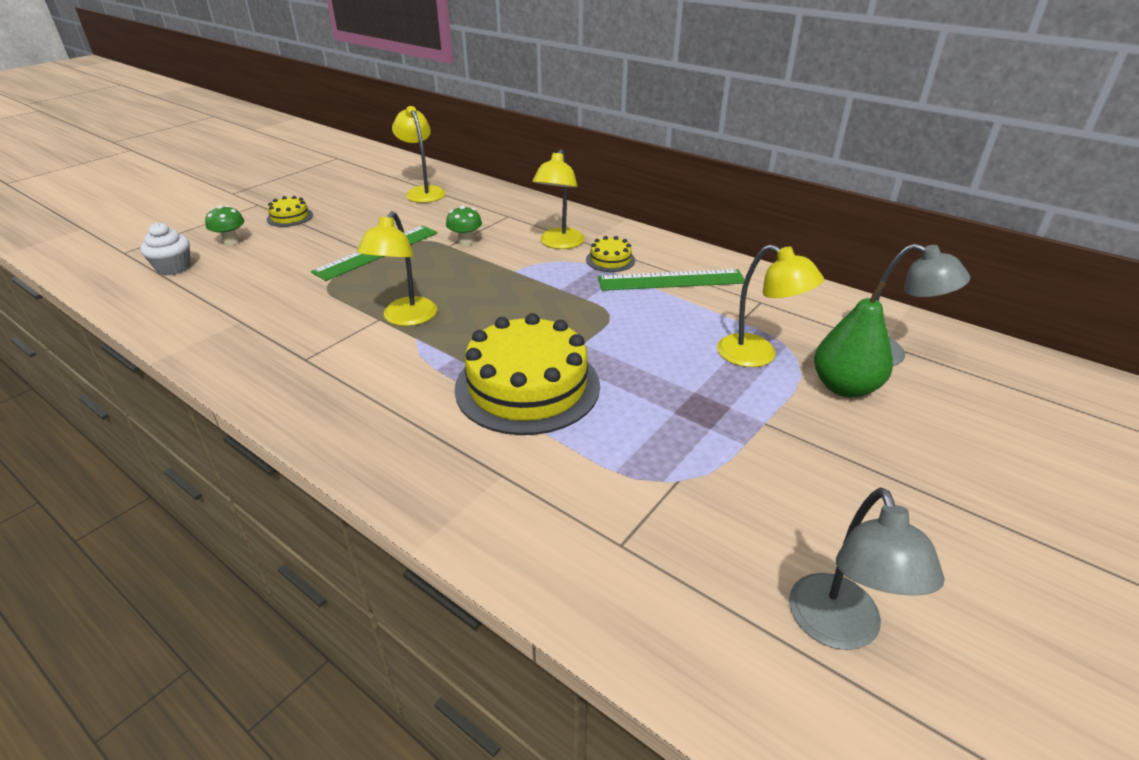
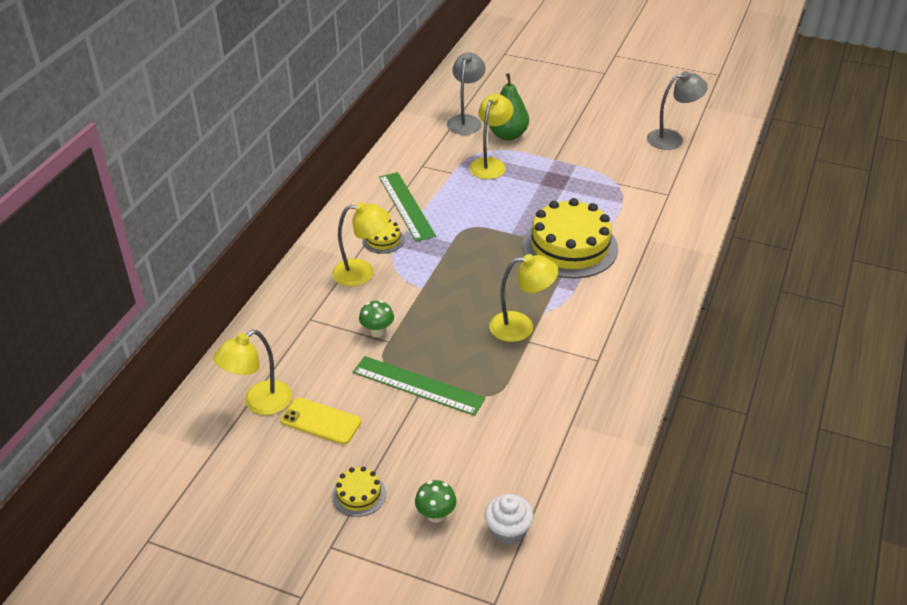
camera: 105 degrees left, 5 degrees up
none -> yellow phone [281,397,361,445]

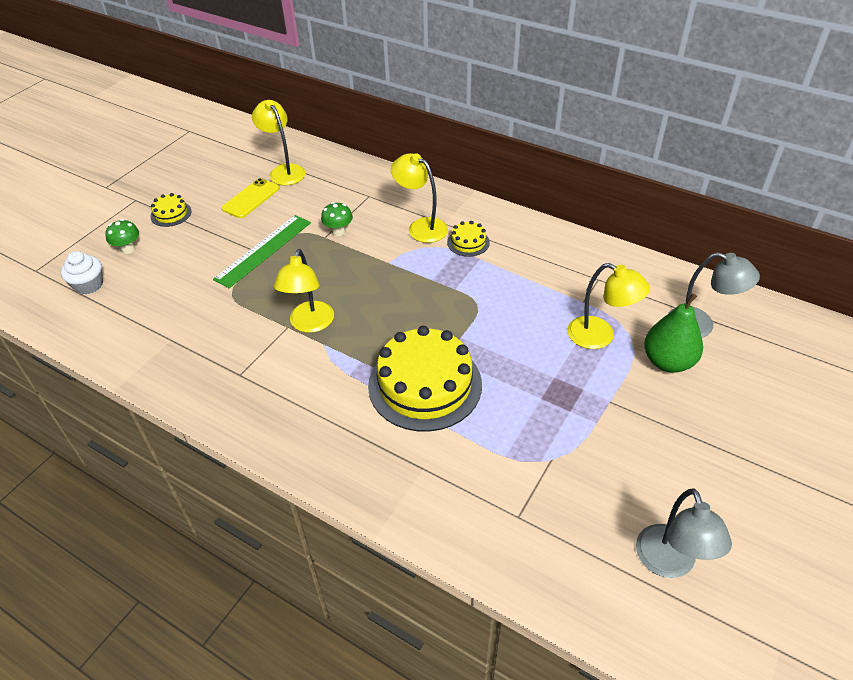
camera: 100 degrees right, 5 degrees up
yellow lamp [332,202,390,287] -> yellow lamp turned 120 degrees clockwise [391,153,448,243]
green ruler [379,172,436,242] -> none

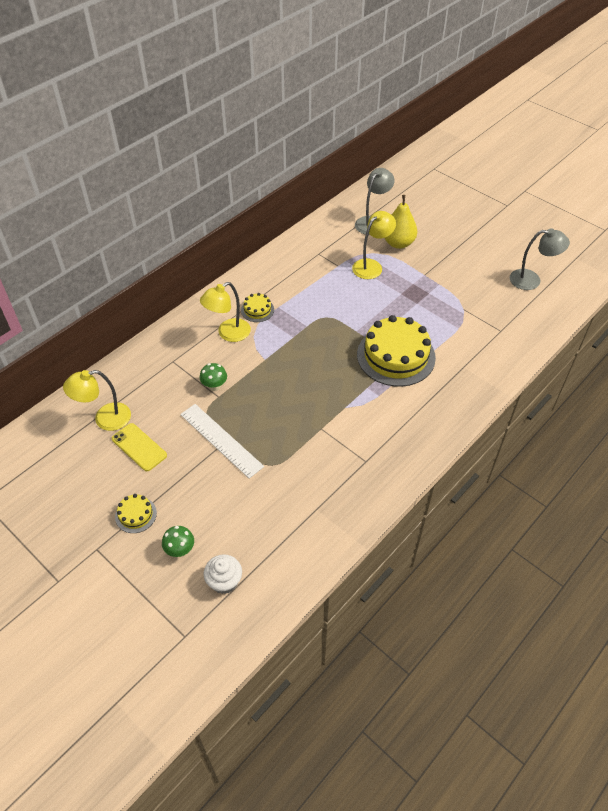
camera: 80 degrees left, 5 degrees up
green ruler [213,215,311,288] -> white ruler [180,404,264,479]
yellow lamp [274,249,334,333] -> none
green pear [644,293,703,373] -> yellow pear [385,195,417,249]

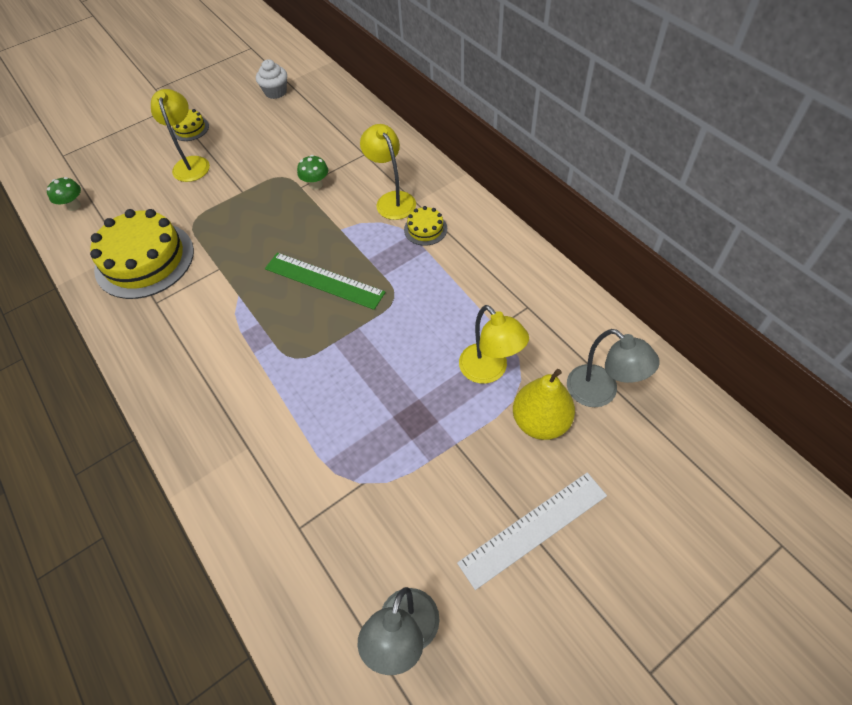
camera: 105 degrees right, 5 degrees up
yellow lamp [63,370,131,431] -> yellow lamp moved to [151,89,210,182]
yellow phone [112,423,167,471] -> none
green mushroom [162,526,194,557] -> green mushroom moved to [47,177,81,211]
white ruler [180,404,264,479] -> white ruler moved to [457,472,607,590]
white cupcake [204,554,242,594] -> white cupcake moved to [256,59,287,99]
yellow cake [357,315,436,387] -> yellow cake moved to [90,209,194,299]
none -> green ruler [265,253,386,310]

